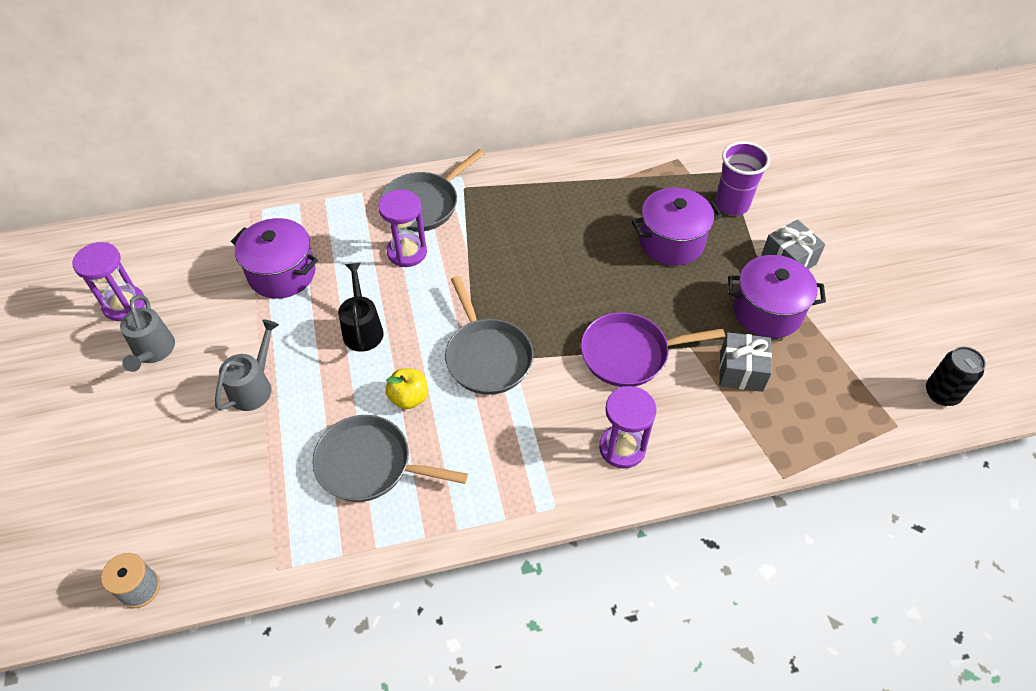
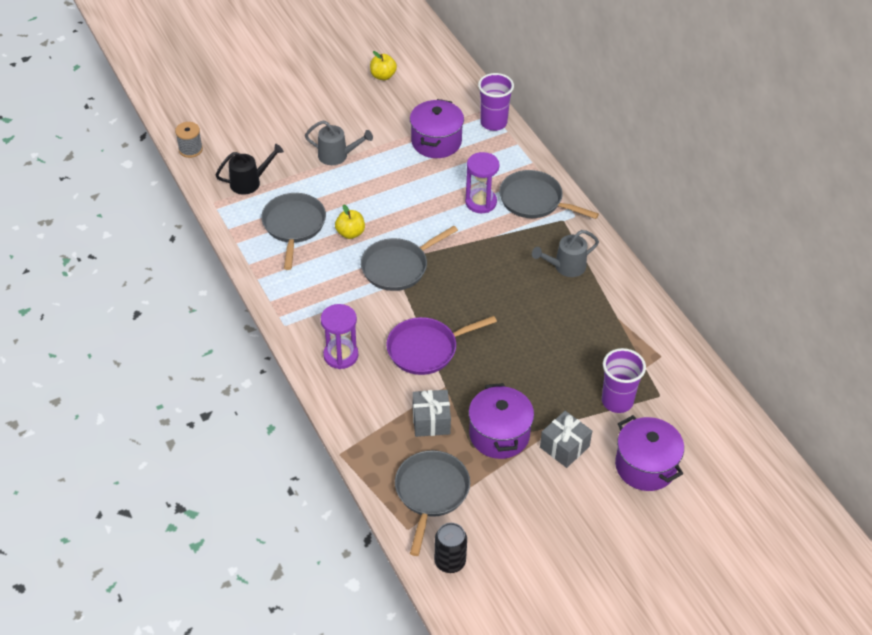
camera: 75 degrees right, 5 degrees down
purple hourglass [72,242,145,321] -> yellow apple [370,51,397,80]
grey watering can [120,295,175,372] -> grey watering can moved to [532,230,599,277]
black watering can [338,263,384,352] -> black watering can moved to [216,144,284,195]
purple pan [581,312,725,387] -> purple pan turned 90 degrees counterclockwise [386,316,497,375]
purple pot [632,187,722,265] -> purple pot moved to [615,415,684,491]
none -> grey pan [395,450,470,556]
none -> purple cup [478,73,514,131]

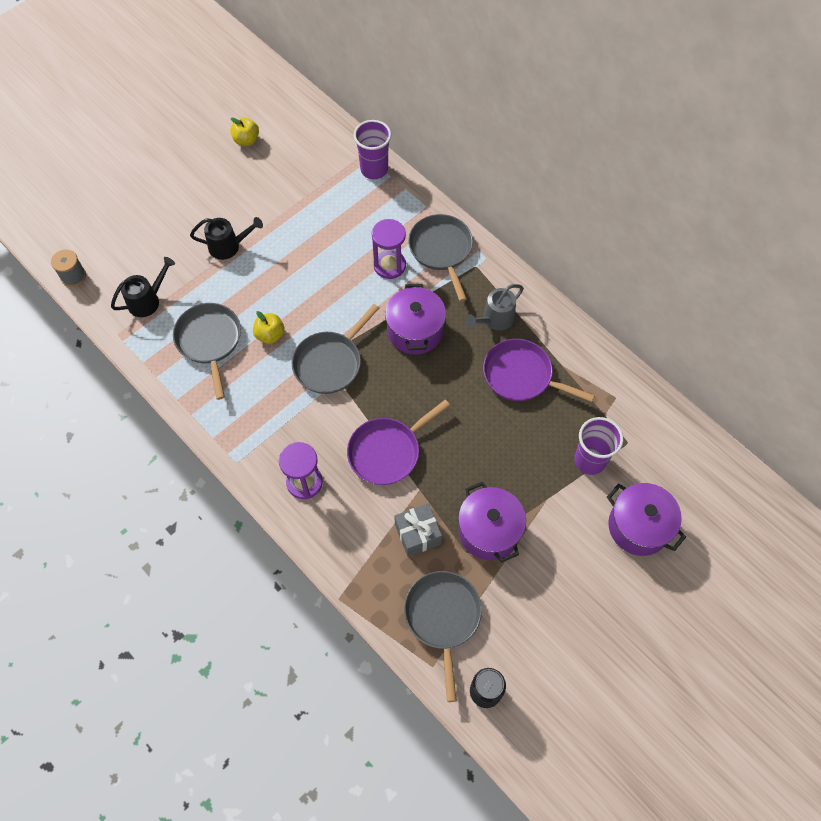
camera: 15 degrees left, 15 degrees up
grey watering can [305,120,373,165] -> black watering can [190,217,263,260]
purple pot [410,99,464,158] -> purple pot moved to [385,284,446,355]
grey pan [499,170,599,219] -> grey pan turned 60 degrees clockwise [408,214,473,302]
grey gift [540,411,592,468] -> none
none -> purple pan [483,339,595,402]

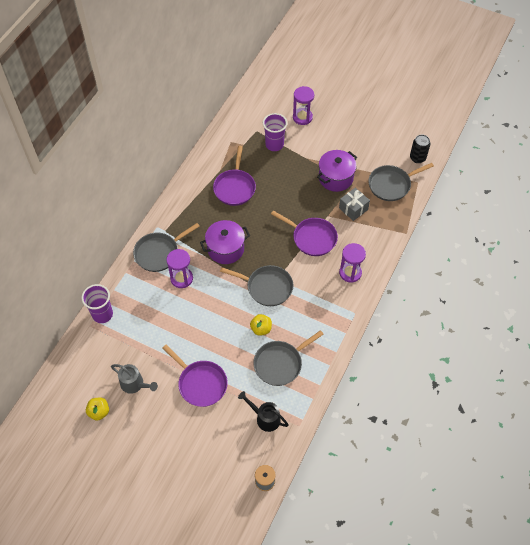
camera: 110 degrees left, 5 degrees down
black watering can [190,217,263,260] -> purple pan [162,345,228,407]
grey watering can [465,284,524,330] -> grey watering can moved to [111,364,158,394]
purple pot [607,483,686,556] -> purple hourglass [293,86,314,125]

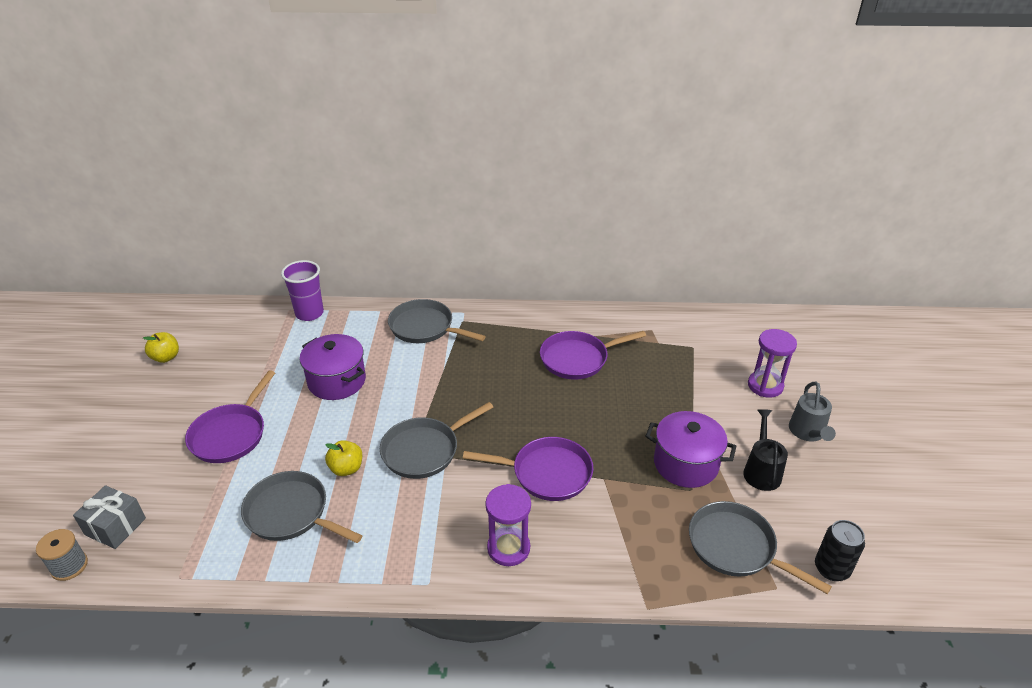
camera: 65 degrees right, 20 degrees down
grey watering can [111,364,158,394] -> grey watering can moved to [789,382,836,441]
purple hourglass [166,249,193,288] -> none
purple pot [200,220,250,264] -> purple pot moved to [300,334,366,400]
grey pan [220,265,293,306] -> grey pan turned 60 degrees clockwise [380,402,493,479]
black watering can [238,391,289,432] -> black watering can moved to [743,409,788,491]
purple cup [263,113,287,151] -> none
purple pan [271,211,338,256] -> purple pan turned 90 degrees counterclockwise [463,437,593,501]
grey gift [339,188,370,221] -> grey gift moved to [73,485,146,549]

